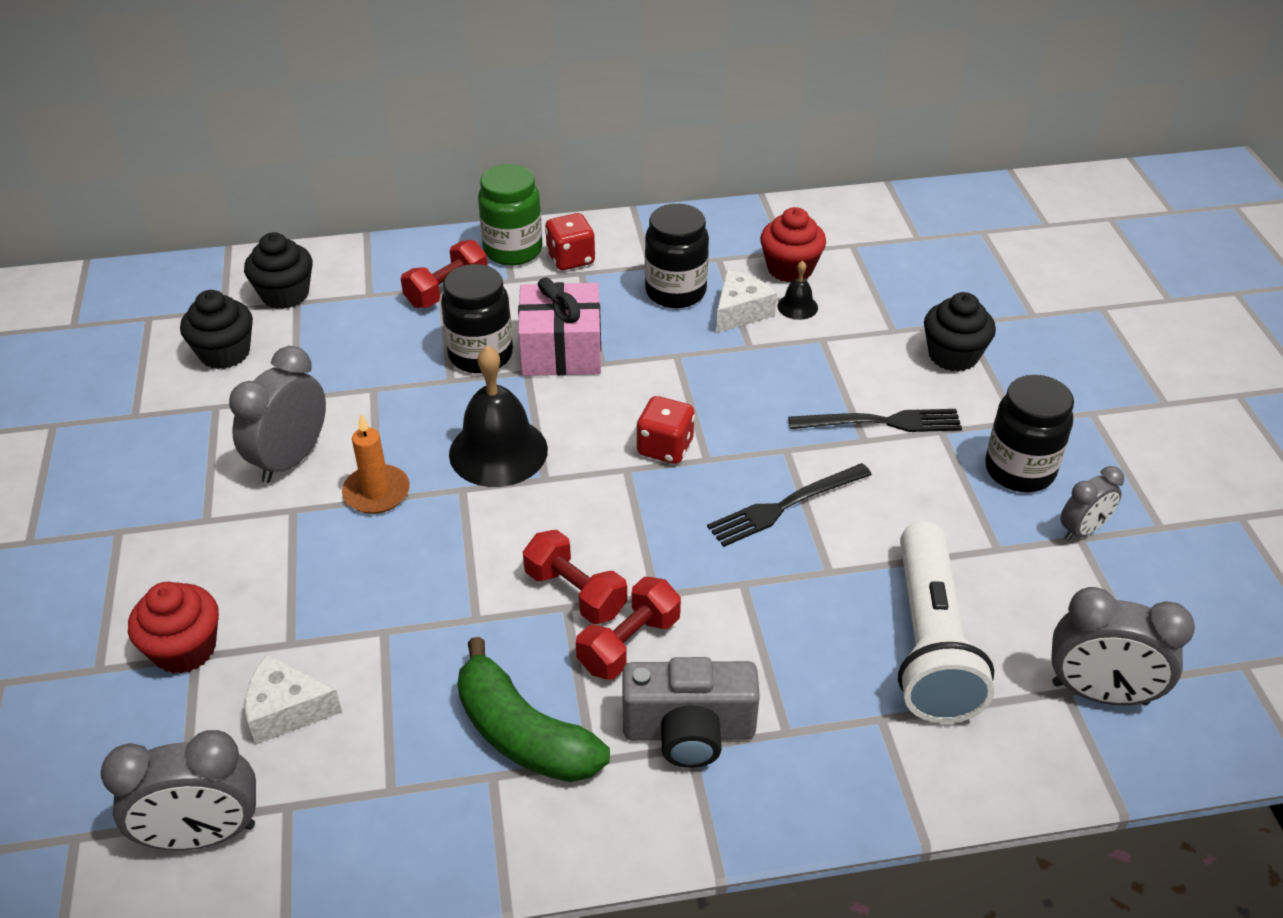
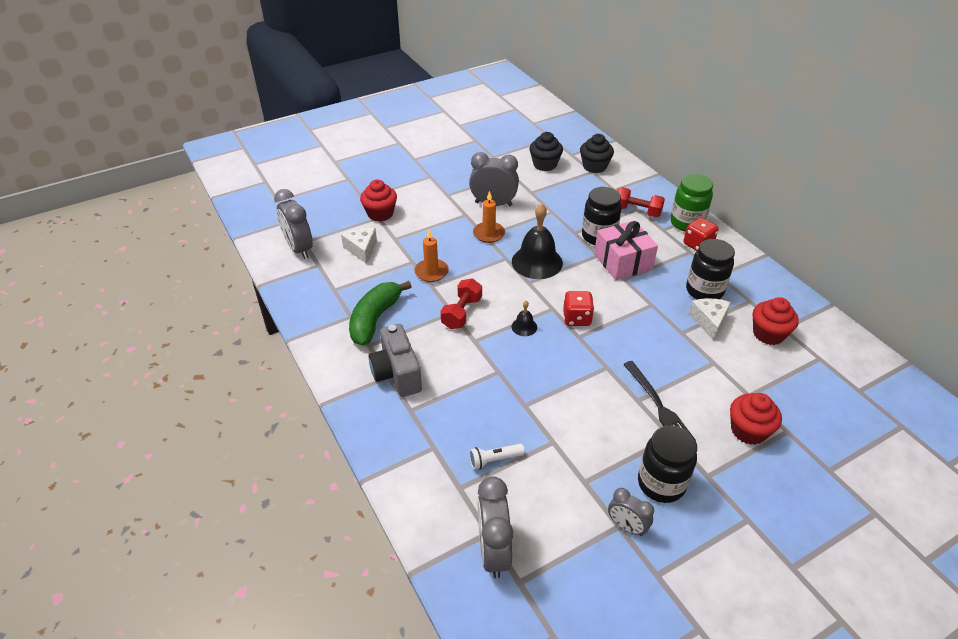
camera: 70 degrees right, 0 degrees up
red dumbbell [576,577,681,680] -> none
black fork [707,463,872,547] -> none
white cheese [716,270,777,333] -> white cheese turned 105 degrees counterclockwise [688,298,731,341]
black bell [777,261,818,320] -> black bell moved to [511,301,537,336]
white flashlight [898,521,994,723] -> white flashlight [469,444,525,470], size x0.42
black cupcake [924,292,996,372] -> red cupcake [730,393,782,445]
none -> orange candle [414,229,449,282]

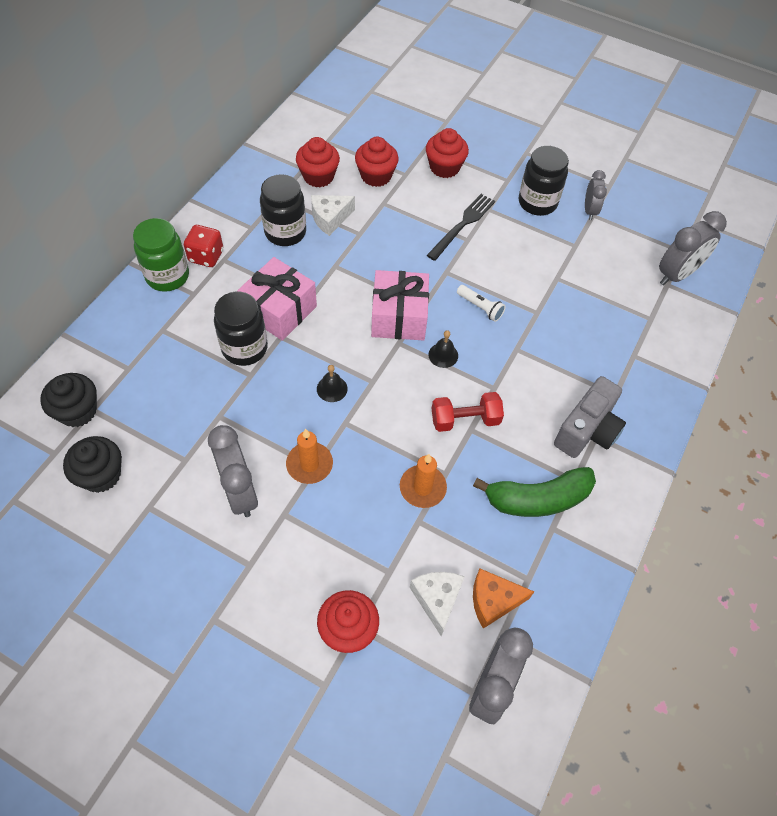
camera: 125 degrees left, 15 degrees up
white cheese [341,227,377,264] -> white cheese turned 135 degrees clockwise [410,572,465,636]
white flashlight [469,444,525,470] -> white flashlight moved to [457,285,506,322]
black bell [512,203,563,279] -> black bell [317,365,348,402], size x0.46
red dice [563,291,594,326] -> pink gift [371,270,429,340]
red dumbbell [617,187,665,218] -> none
none -> red cupcake [355,137,399,187]
none -> orange cheese [473,569,534,629]

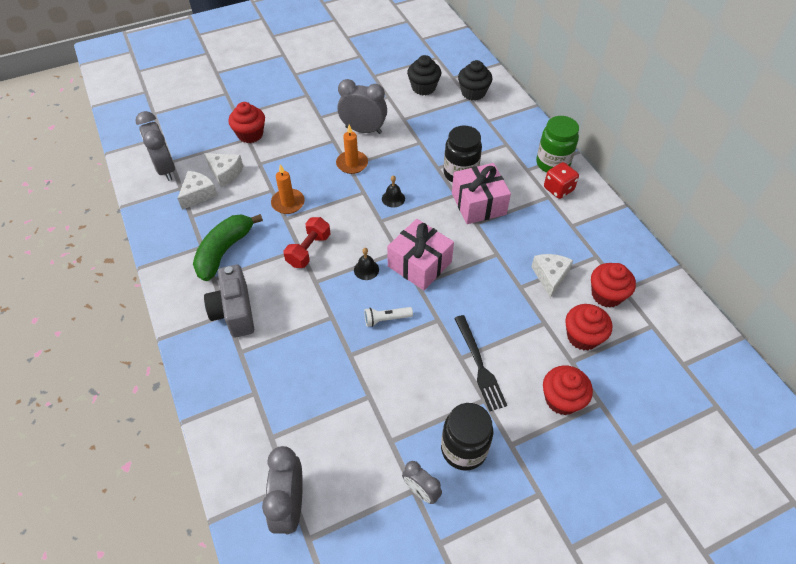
camera: 130 degrees right, 5 degrees down
black jar [260,174,306,246] -> none
orange cheese [473,569,534,629] -> white cheese [177,171,218,210]

